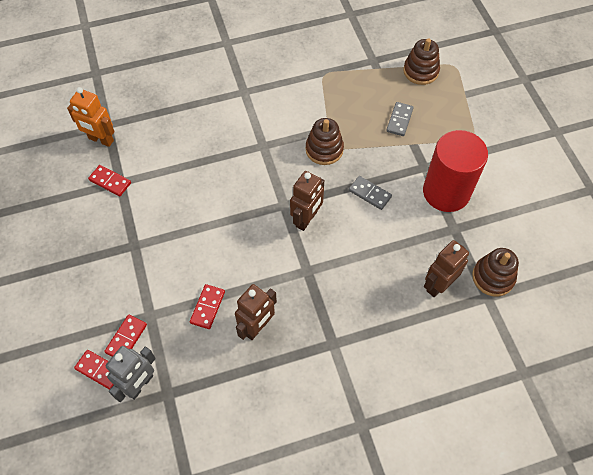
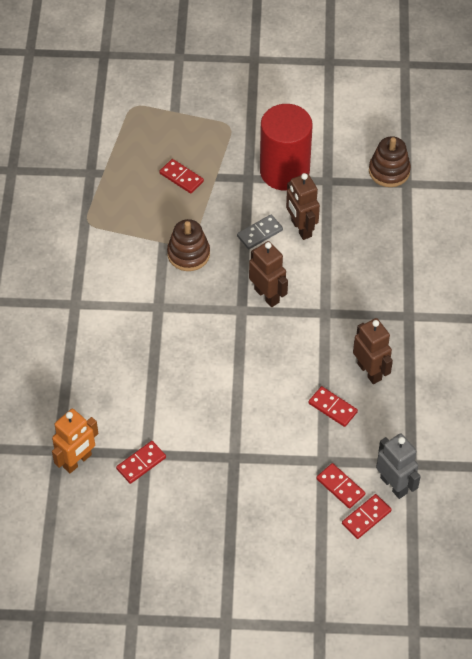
camera: 70 degrees left, 5 degrees down
grey domino [386,102,414,136] -> red domino [160,159,204,194]
brown stacking toy [403,38,440,85] -> none
brown robot [424,240,469,297] -> brown robot moved to [286,173,320,240]

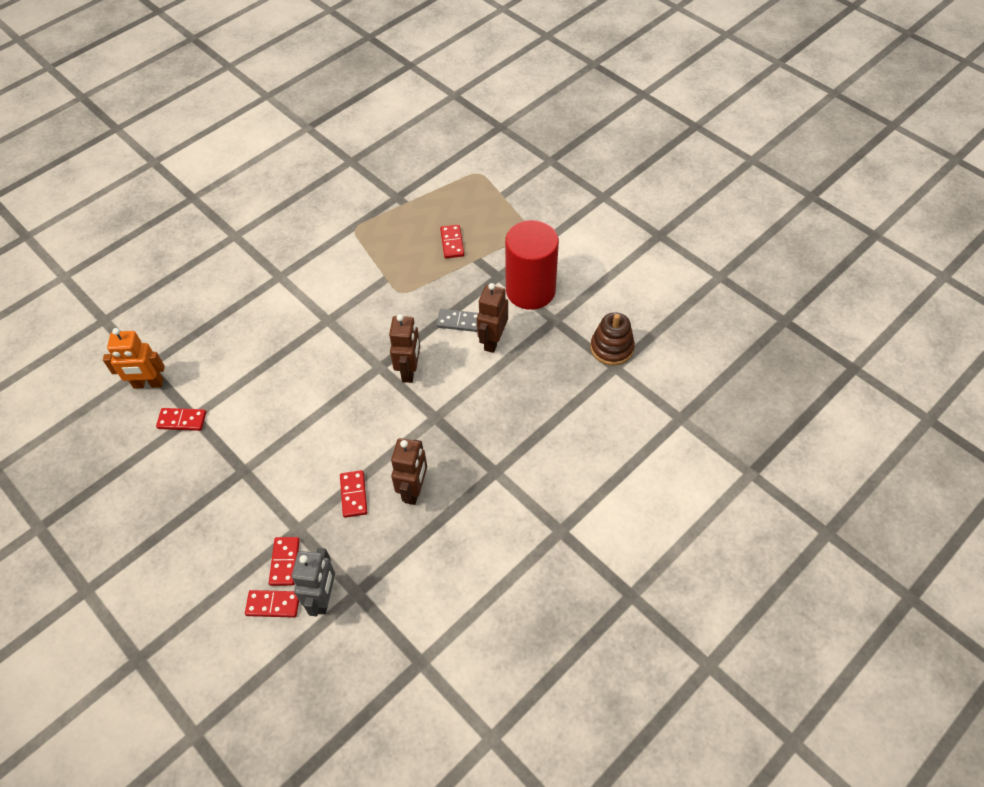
camera: 45 degrees right, 0 degrees up
brown stacking toy [167,219,210,271] -> none

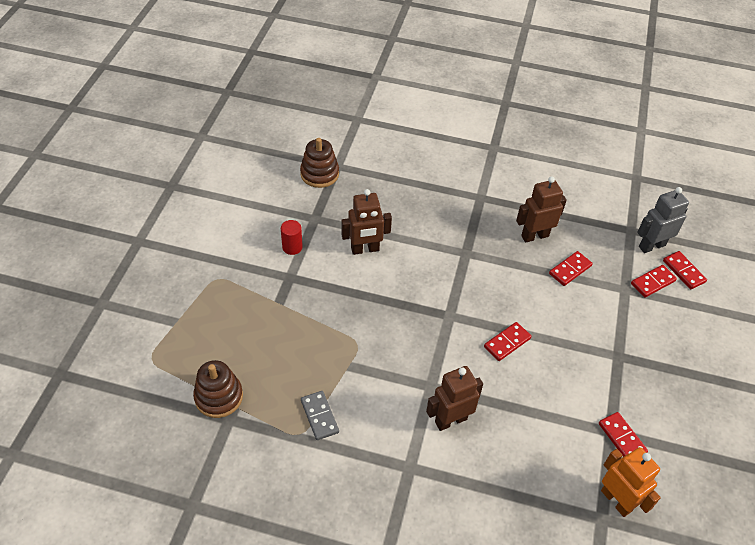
camera: 125 degrees left, 5 degrees down
brown robot [389,314,420,383] -> brown robot moved to [426,366,483,431]
grey domino [436,309,479,332] -> grey domino moved to [301,391,339,440]
red domino [440,225,464,258] -> red domino moved to [484,322,531,361]
red cylinder [505,220,559,310] -> red cylinder [281,220,303,255], size x0.40
none -> brown stacking toy [193,360,243,418]

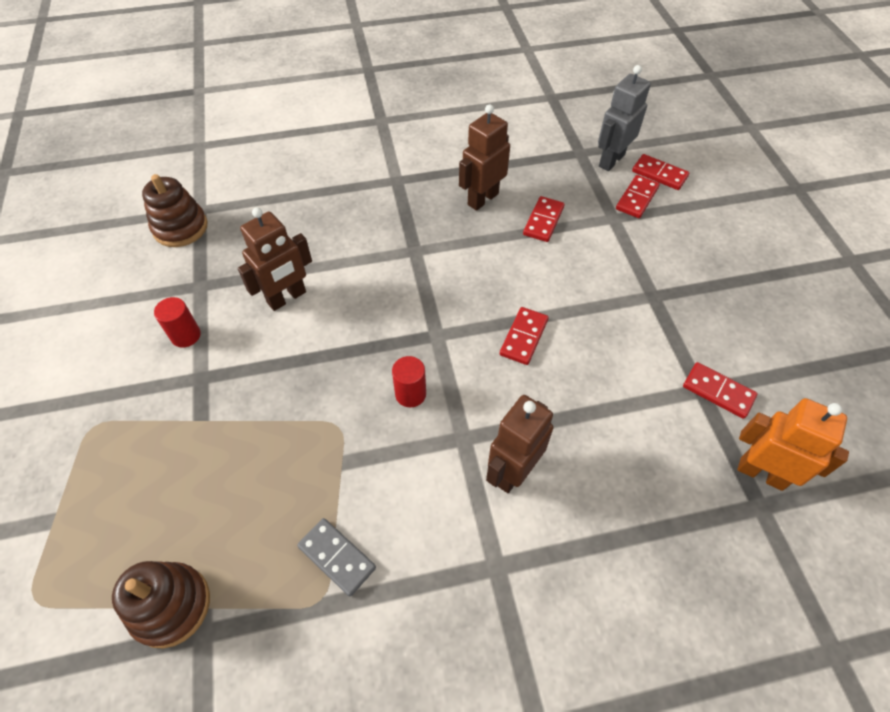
camera: 25 degrees left, 5 degrees up
none -> red cylinder [392,356,426,407]

